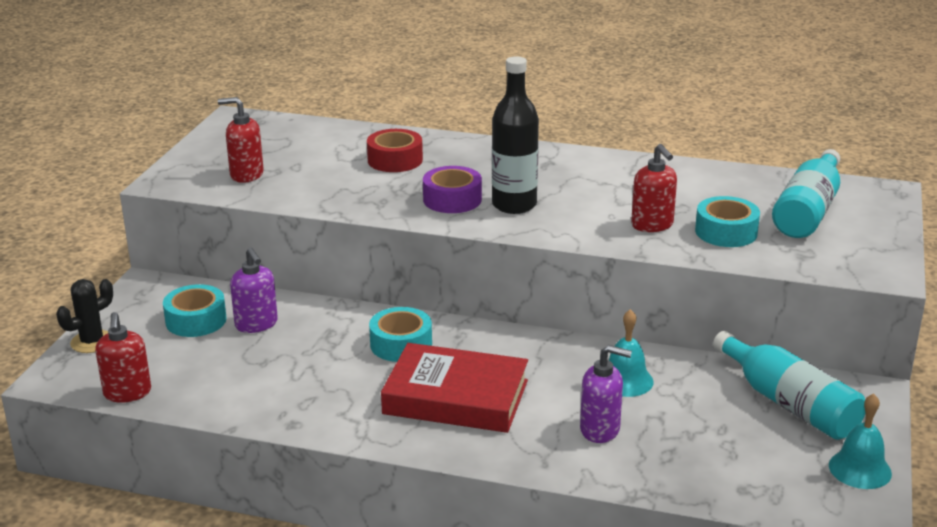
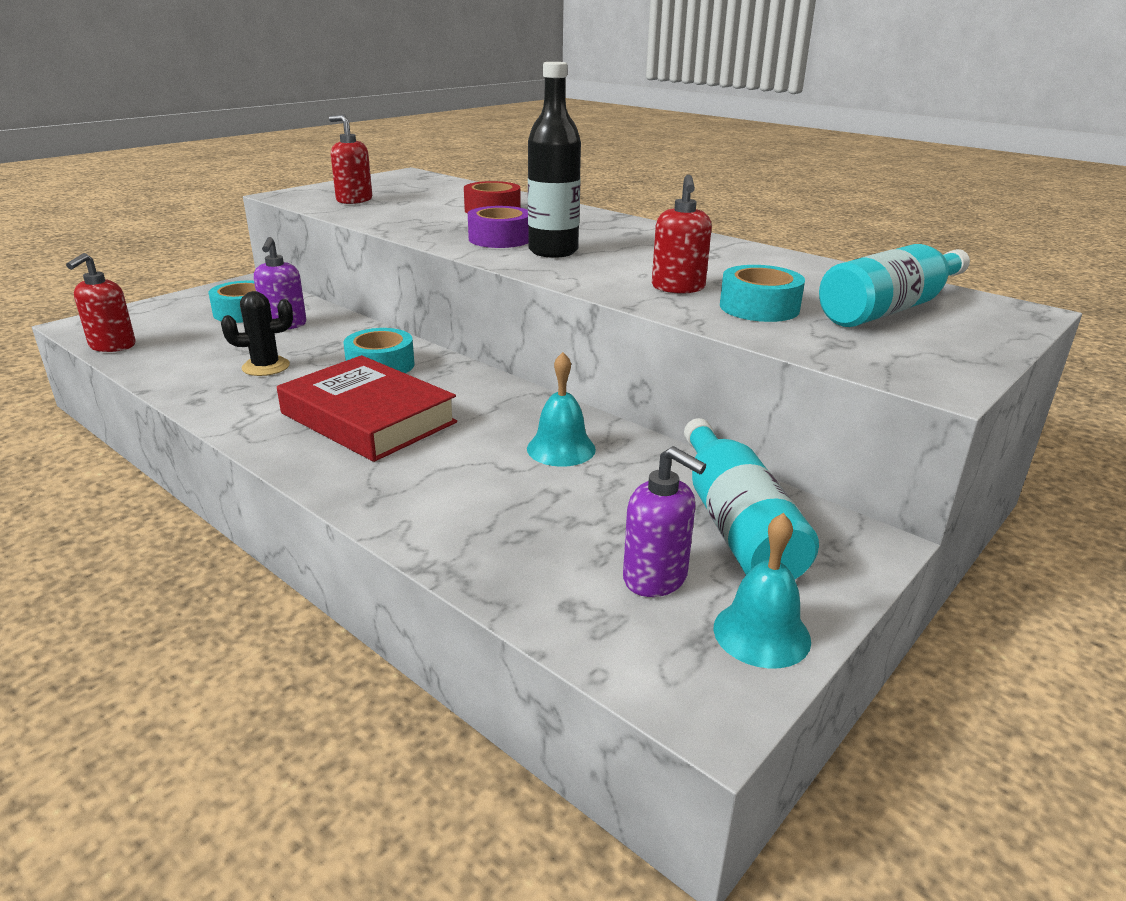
camera: 25 degrees right, 0 degrees up
black cactus [56,279,113,353] -> black cactus moved to [221,291,293,376]
purple soap dispenser [580,345,632,443] -> purple soap dispenser moved to [623,446,706,597]

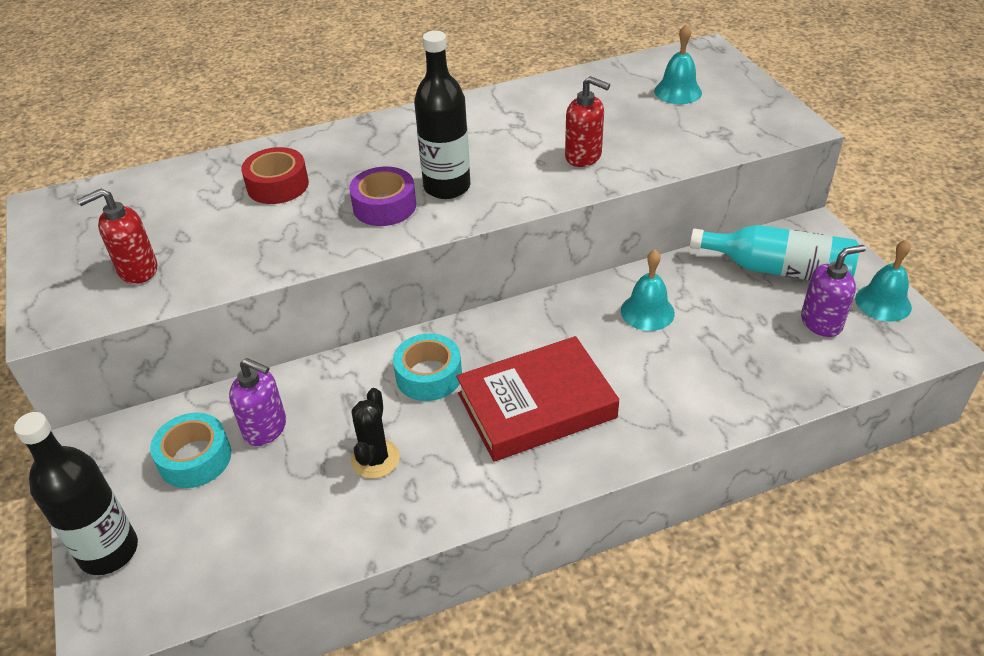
camera: 60 degrees left, 15 degrees up
red soap dispenser [66,253,135,352] -> none
turquoise tape [720,265,805,322] -> none
turquoise bottle [819,244,970,327] -> turquoise bell [654,24,702,104]
none -> black bottle [14,412,138,575]

